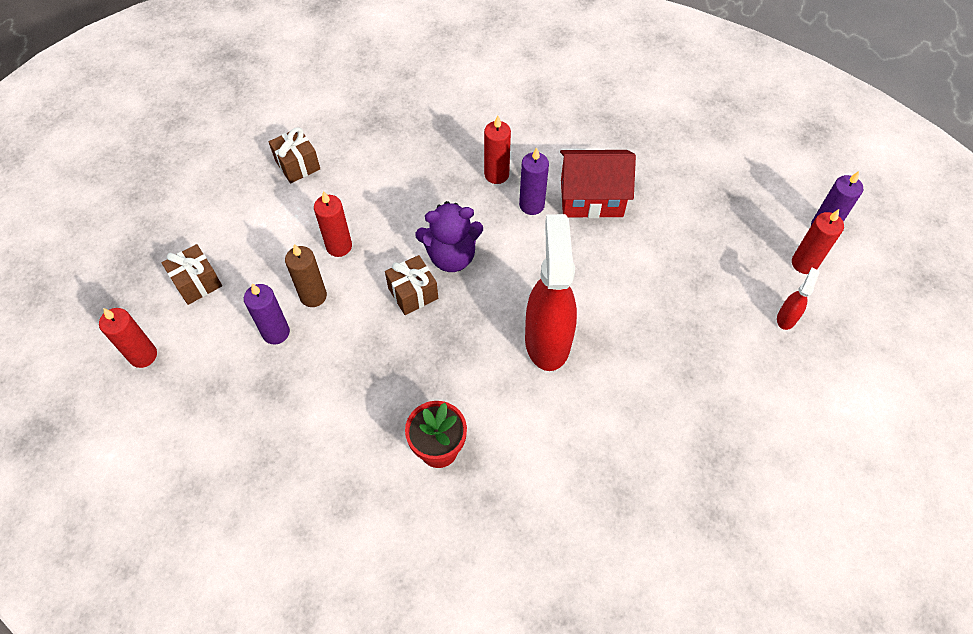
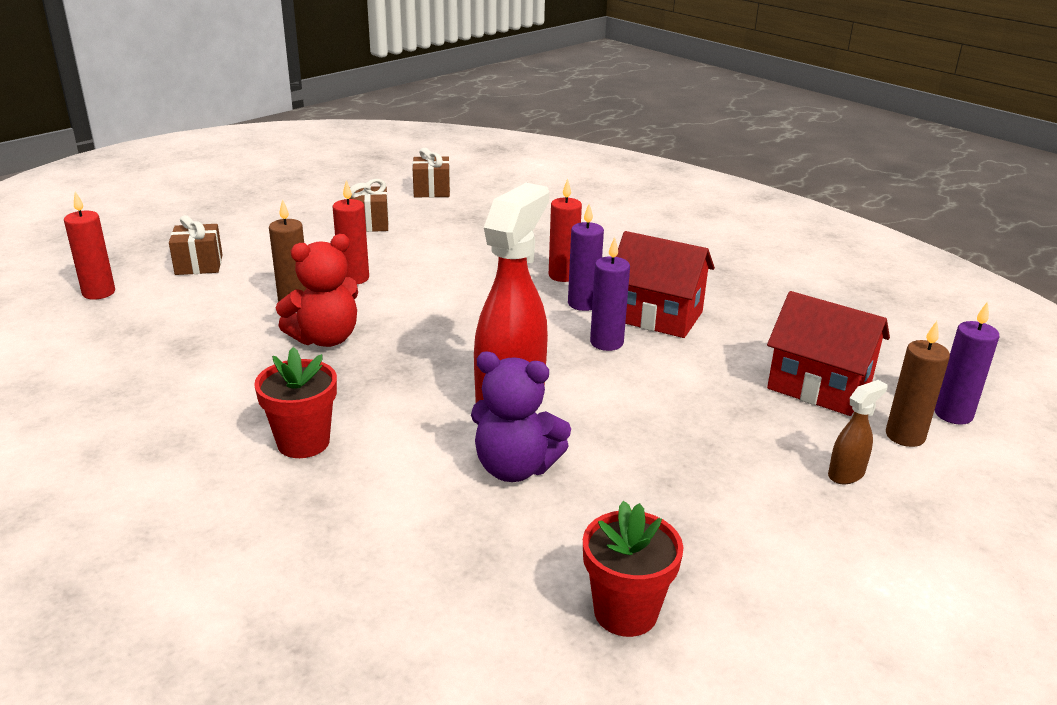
camera: 25 degrees right, 30 degrees down
purple candle [244,283,290,344] -> purple candle moved to [590,237,630,351]
brown gift [385,255,438,315] -> brown gift moved to [412,148,450,197]
purple teddy bear [415,201,483,272] -> purple teddy bear moved to [471,351,571,482]
red spray bottle [777,268,820,330] -> brown spray bottle [828,380,887,484]
red candle [792,209,844,274] -> brown candle [886,321,950,447]
none -> red teddy bear [276,234,358,347]
none -> red flower pot [583,501,683,637]
none -> red house [767,291,890,416]

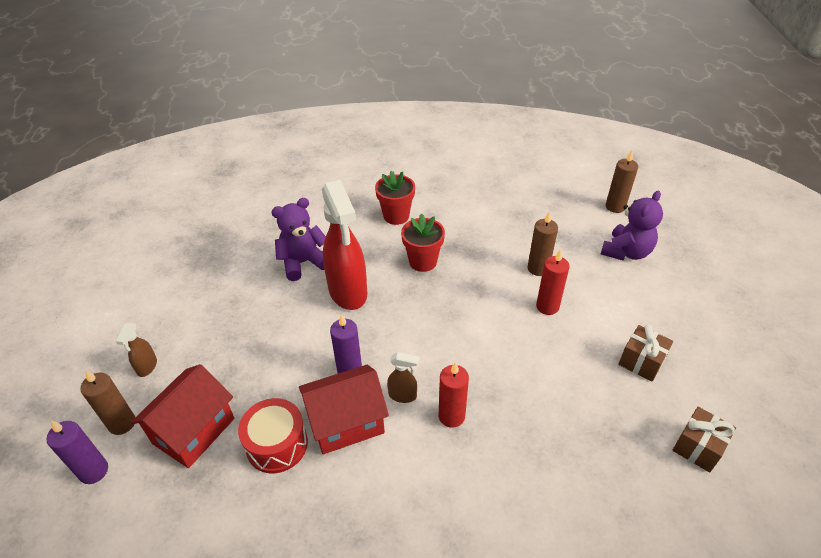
camera: 135 degrees right, 15 degrees up
red candle [64,191,115,300] -> brown candle [606,151,638,213]
brown gift [169,215,223,275] -> purple teddy bear [601,191,663,261]
red teddy bear [276,234,358,347] -> none
purple candle [568,204,604,311] -> brown spray bottle [387,352,419,403]
red flower pot [583,501,683,637] -> red flower pot moved to [401,214,445,272]
red house [767,291,890,416] -> red house turned 45 degrees counterclockwise [131,364,234,468]
none -> red drum [238,398,308,473]

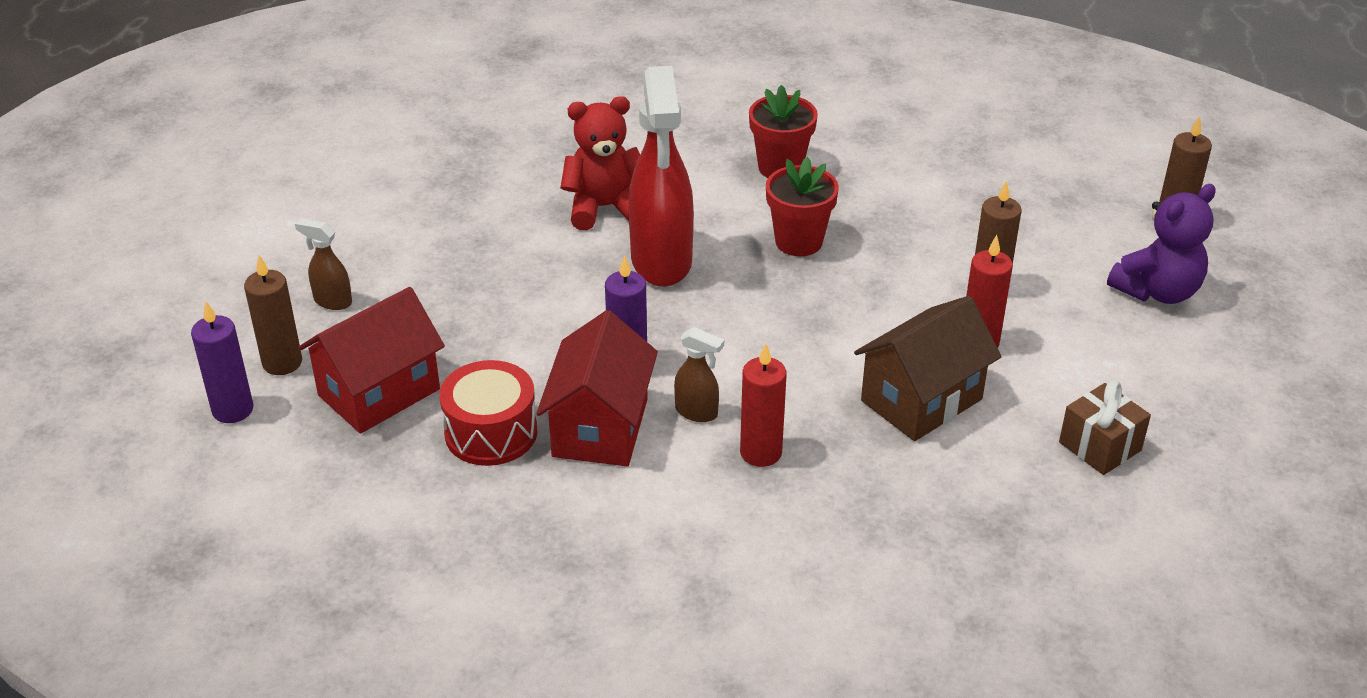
camera: 15 degrees right, 5 degrees down
brown spray bottle [116,323,157,377] -> brown spray bottle turned 90 degrees clockwise [295,218,352,310]
purple teddy bear [272,198,326,281] -> red teddy bear [560,96,640,230]
red house [299,364,389,454] -> red house turned 75 degrees counterclockwise [536,310,658,466]
brown gift [673,407,736,473] -> none
none -> brown house [854,296,1002,441]

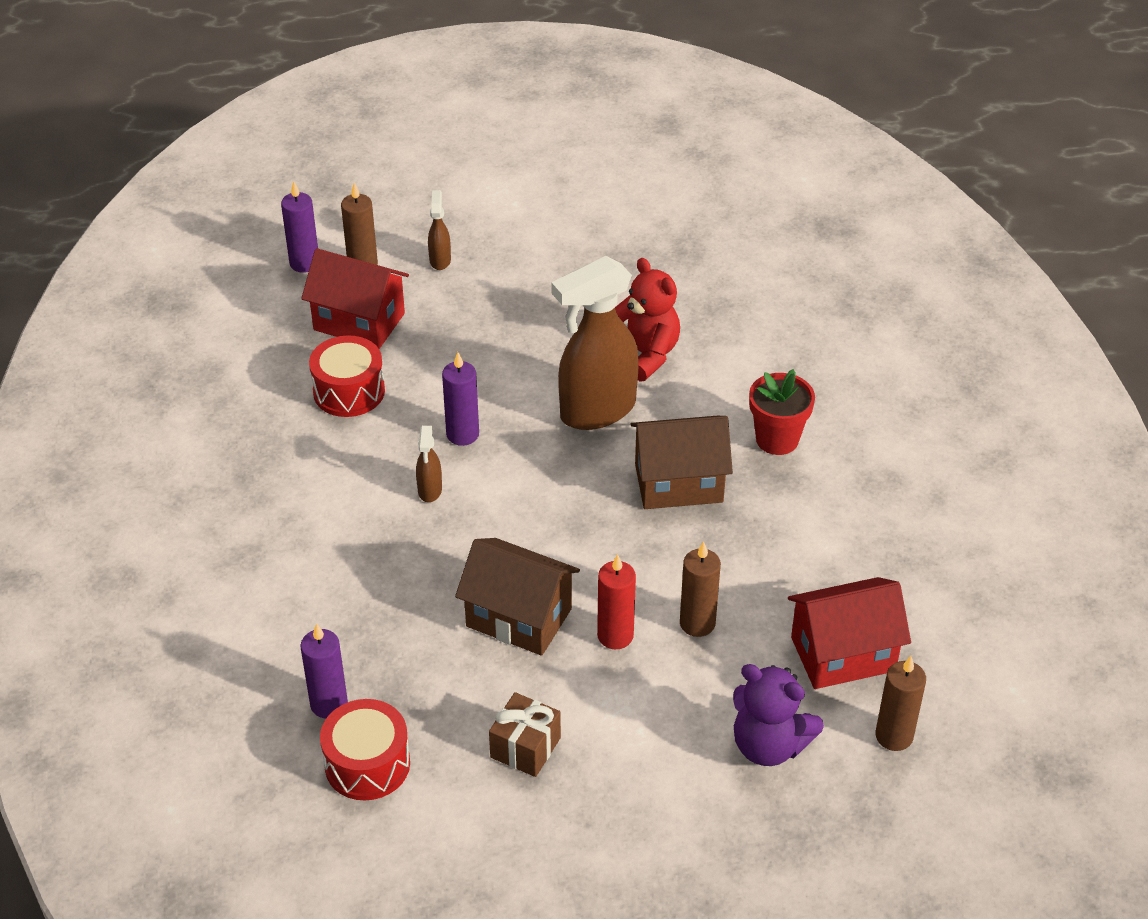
camera: 65 degrees right, 5 degrees up
red house [536,310,658,466] -> red house moved to [788,577,911,689]
red spray bottle [629,66,694,287] -> brown spray bottle [551,256,639,430]
red candle [740,343,787,467] -> none
red flower pot [766,157,839,256] -> brown house [630,416,733,509]
none -> purple candle [300,623,348,718]
none -> red drum [320,699,410,800]

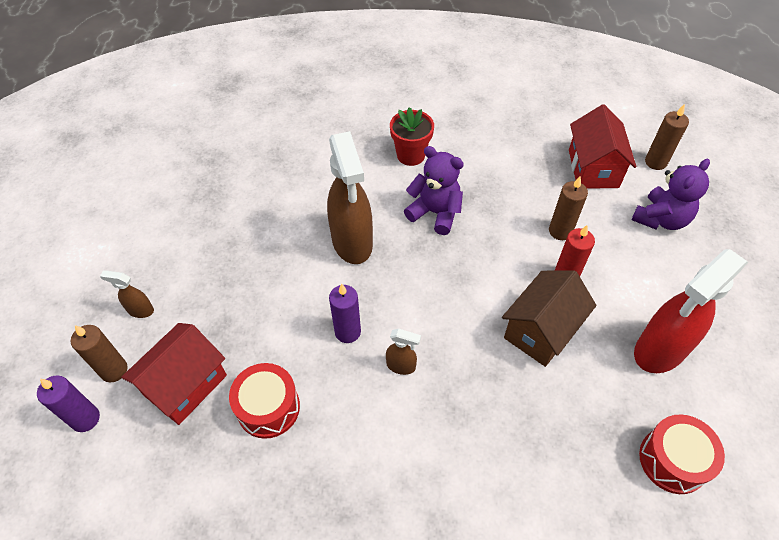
camera: 75 degrees left, 10 degrees up
purple candle [300,623,348,718] -> none
brown gift [489,692,561,777] -> red spray bottle [634,249,748,373]
red teddy bear [615,258,680,382] -> none
brown house [630,416,733,509] -> purple teddy bear [404,146,464,235]

